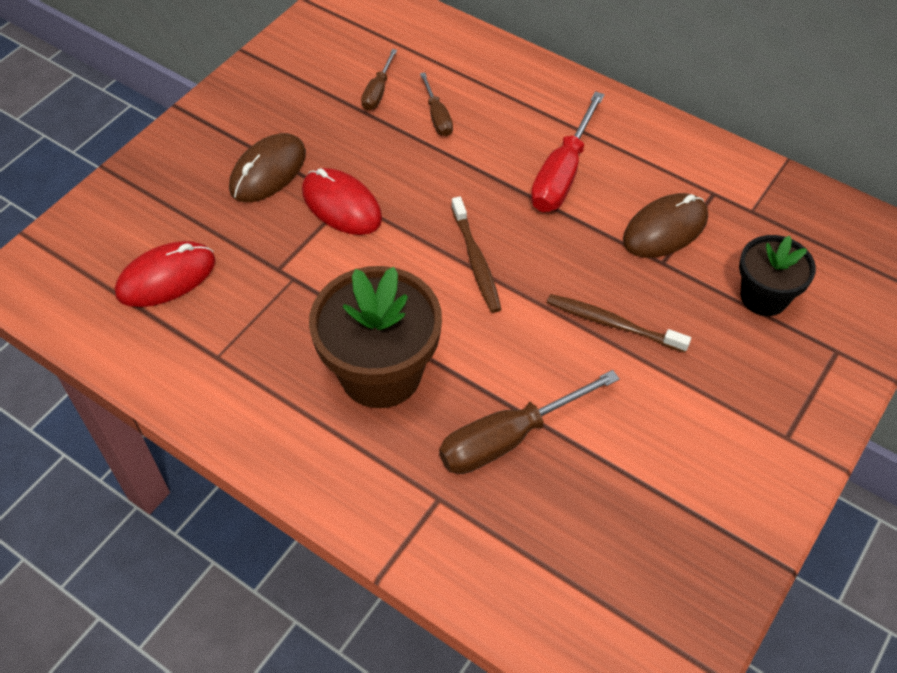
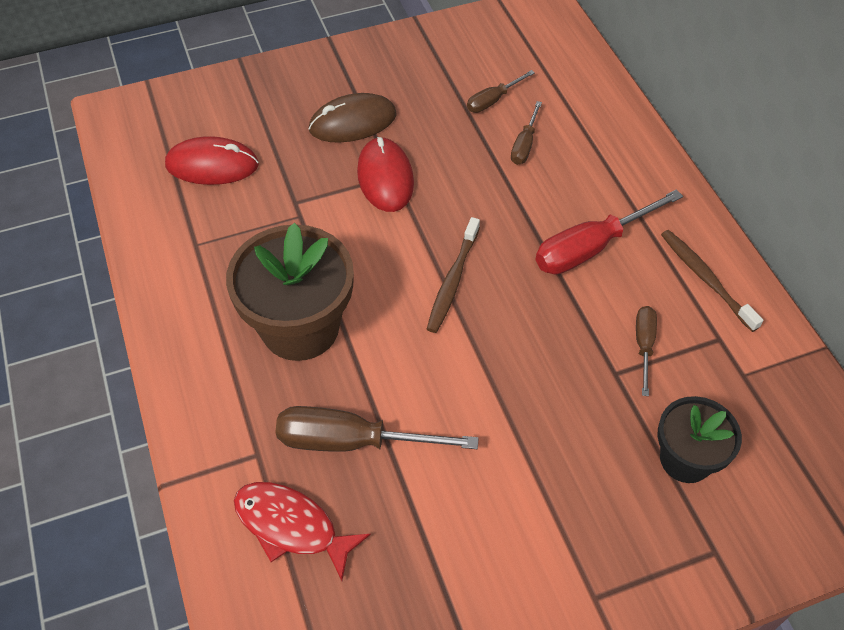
camera: 35 degrees right, 0 degrees up
brown toothbrush [547,294,691,353] -> brown toothbrush moved to [661,230,763,332]
brown mouse [623,193,708,258] -> brown screwdriver [636,306,657,396]
none -> red fish [234,482,370,581]

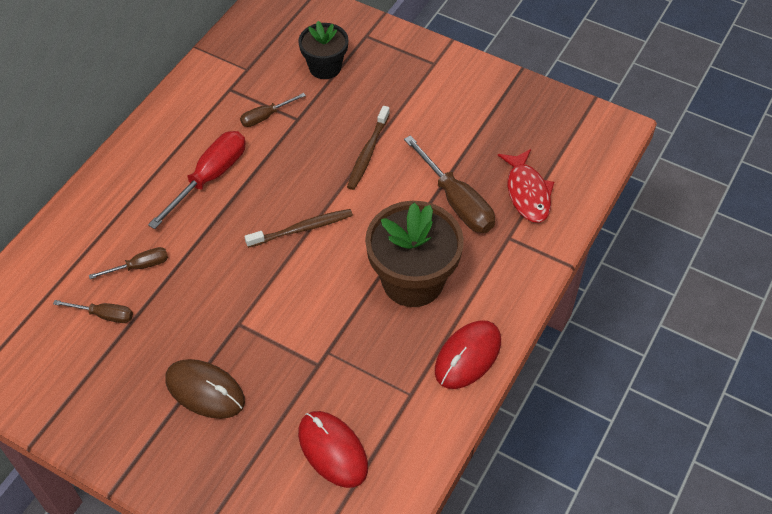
camera: 130 degrees left, 0 degrees up
red mouse [357,137,414,212] -> red mouse moved to [435,320,501,389]
red screwdriver [536,189,683,274] -> red screwdriver turned 75 degrees counterclockwise [148,131,246,229]
brown toothbrush [661,230,763,332] -> brown toothbrush moved to [347,106,390,190]

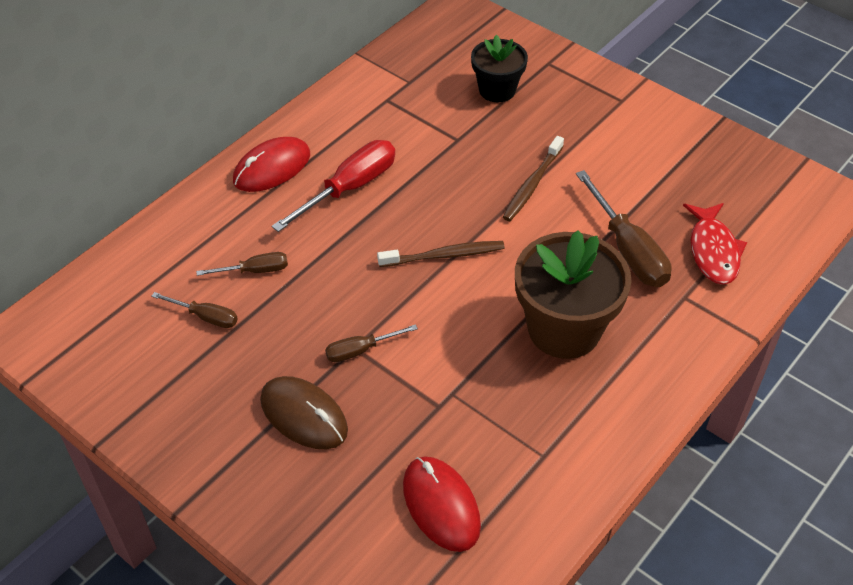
camera: 10 degrees right, 5 degrees down
brown screwdriver [240,93,306,127] -> brown screwdriver moved to [325,324,418,362]
red mouse [435,320,501,389] -> red mouse moved to [233,137,310,192]

